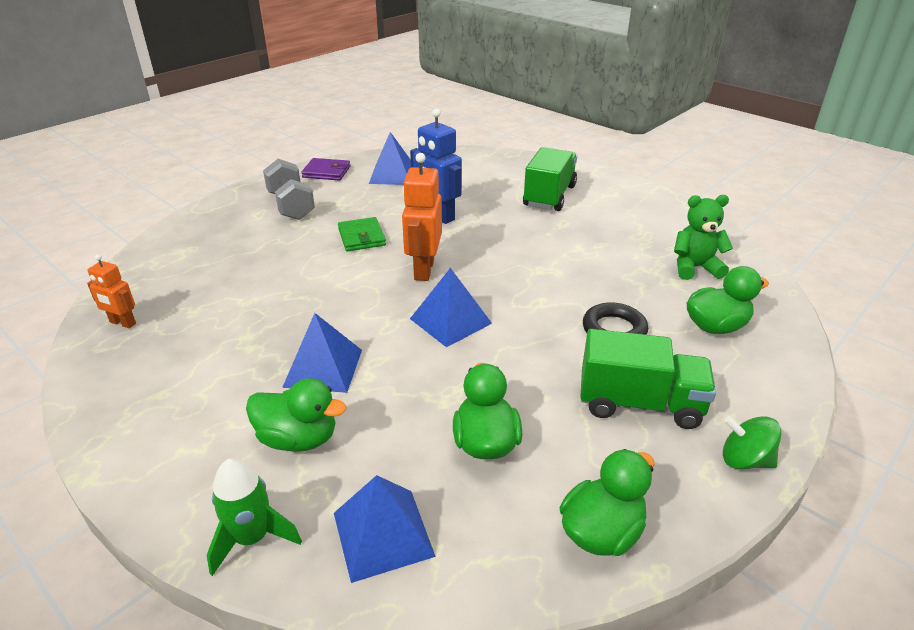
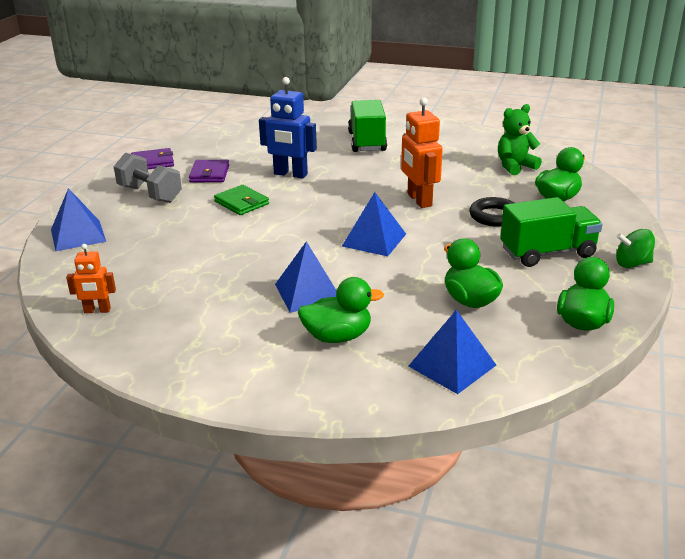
camera: 25 degrees left, 5 degrees down
green rocket [207,458,302,576] -> none
blue pyramid [369,132,411,185] -> blue pyramid moved to [51,188,106,251]
orange robot [402,153,442,281] -> orange robot moved to [401,97,443,208]
none -> purple wallet [189,160,229,182]

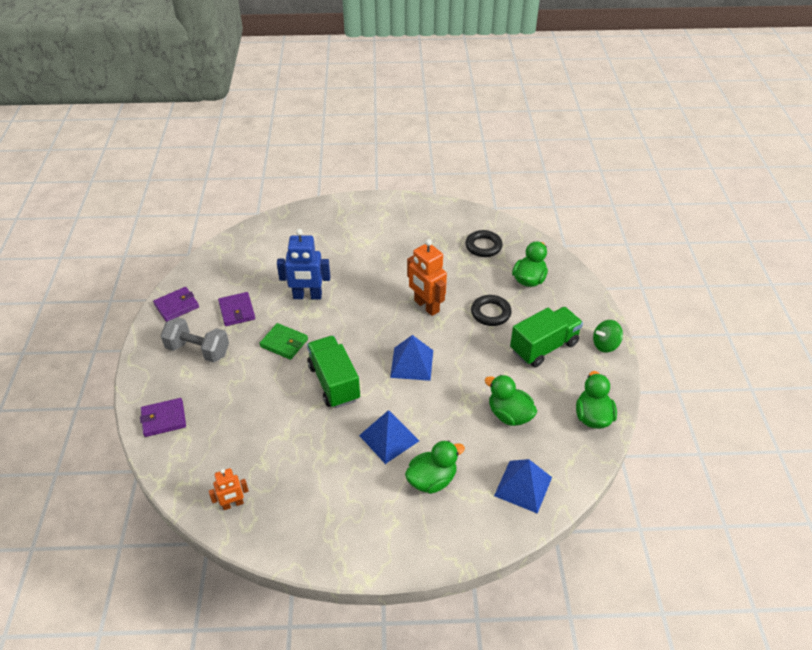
camera: 20 degrees left, 15 degrees up
blue pyramid [51,188,106,251] -> purple wallet [140,398,186,437]
green truck [348,100,387,152] -> green truck moved to [307,336,360,408]
green teddy bear [498,104,542,175] -> black ring [465,230,503,257]

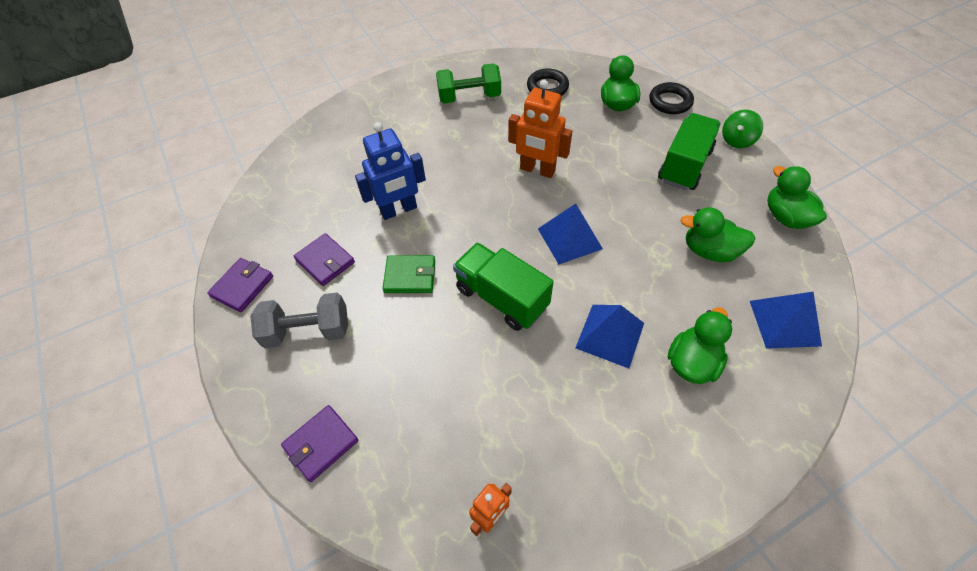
camera: 25 degrees left, 10 degrees up
black ring [471,295,512,326] -> black ring moved to [649,82,694,114]
none -> green dumbbell [436,63,501,103]

